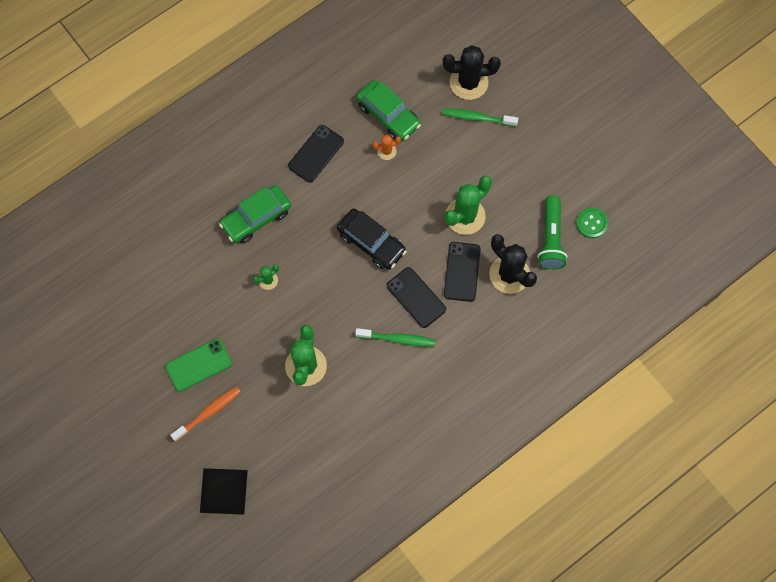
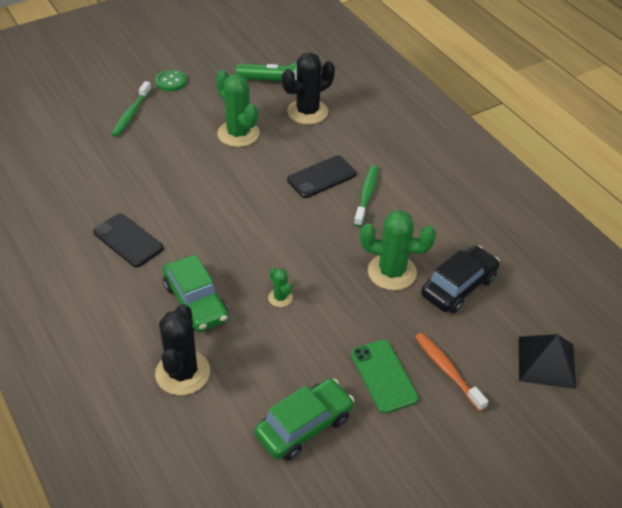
camera: 85 degrees left, 25 degrees down
black car [337,208,407,270] -> black car moved to [421,245,500,313]
green car [356,80,421,141] -> green car moved to [254,379,355,461]
orange cactus [373,135,401,160] -> none
black cactus [443,45,501,100] -> black cactus moved to [155,304,210,395]
black phone [444,242,481,302] -> none
green button [576,208,608,238] -> green button moved to [155,70,187,92]

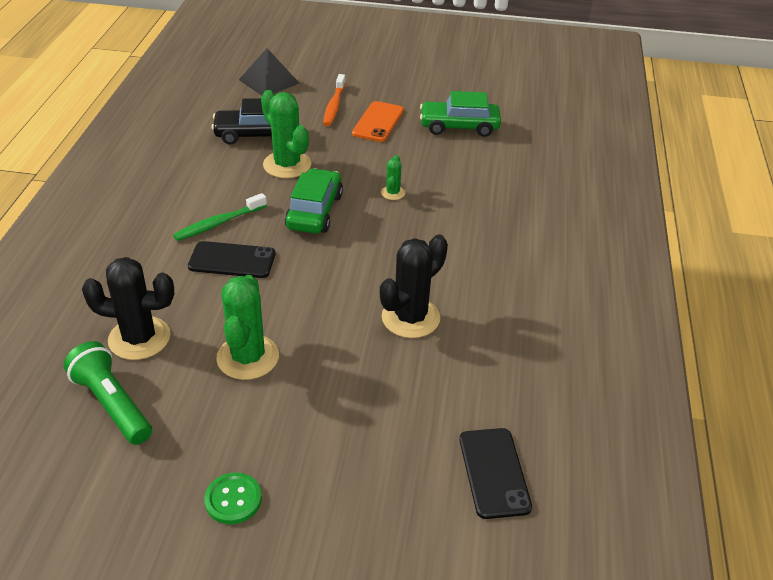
camera: 140 degrees left, 5 degrees down
black phone [93,213,163,267] -> black phone moved to [459,428,532,519]
green toothbrush [112,81,151,137] -> none
black cactus [155,304,210,395] -> black cactus moved to [380,234,448,338]
green car [163,255,229,332] -> green car moved to [285,168,343,233]
green phone [351,340,419,414] -> orange phone [352,101,404,142]

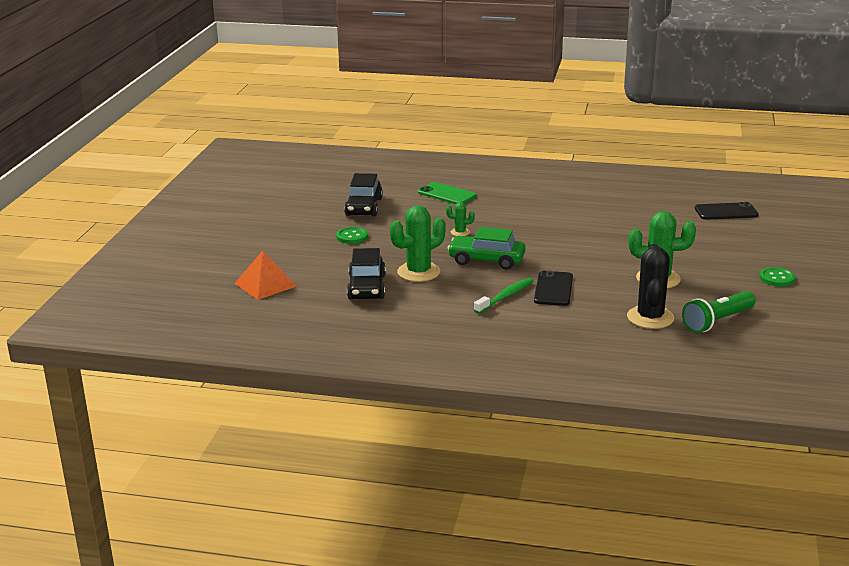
camera: 85 degrees left, 15 degrees down
green toothbrush [173,193,267,241] -> green toothbrush turned 105 degrees counterclockwise [474,278,534,314]
black pyramid [239,48,300,96] -> orange pyramid [234,251,296,300]
orange toothbrush [323,74,346,126] -> none
orange phone [352,101,404,142] -> green button [336,227,368,244]
black cactus [380,234,448,338] -> none
green car [420,91,501,137] -> black car [344,173,383,216]
none -> green phone [418,182,477,204]

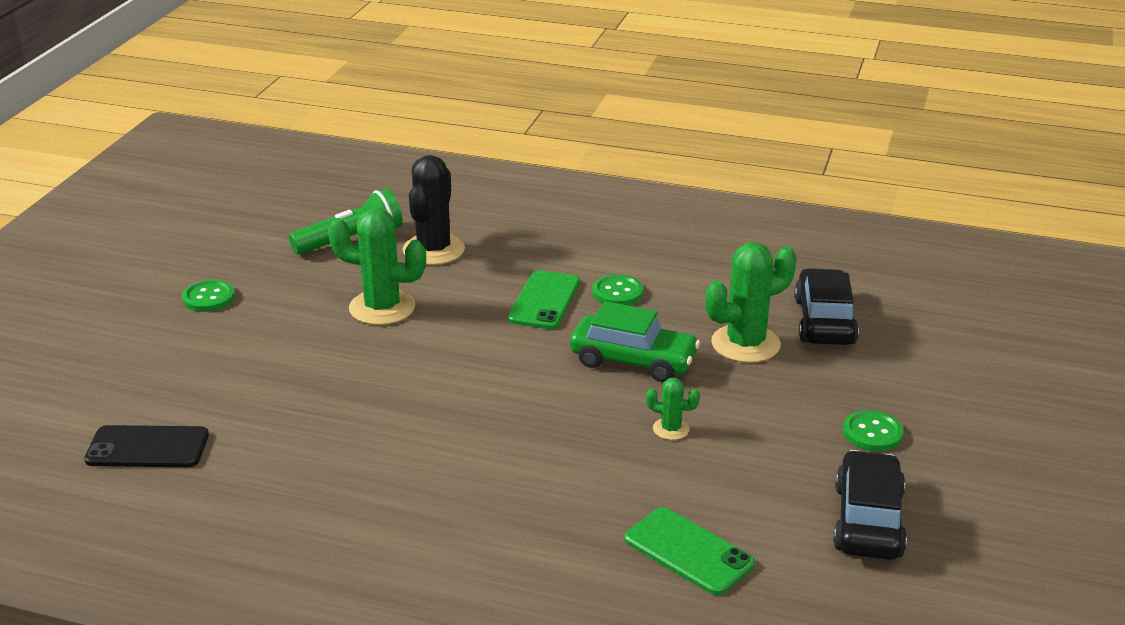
camera: 175 degrees left, 5 degrees up
orange pyramid [234,251,296,300] -> none
green toothbrush [474,278,534,314] -> green button [592,275,643,305]
black phone [534,270,573,306] -> green phone [508,270,580,329]

